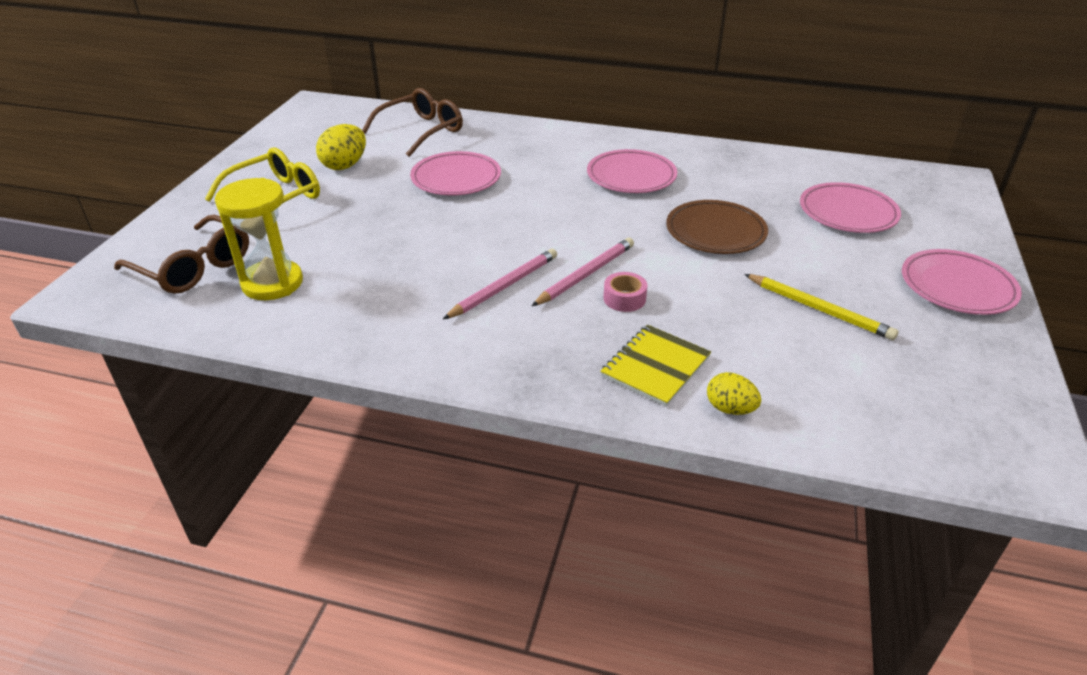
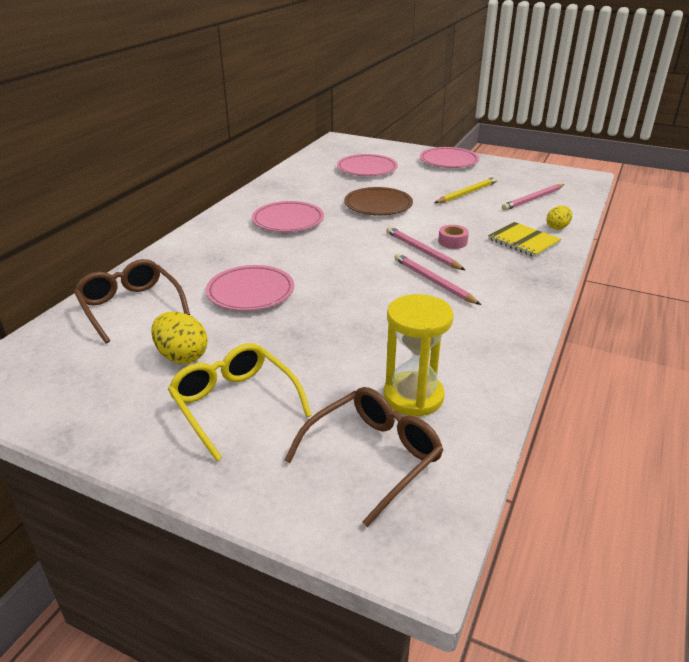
camera: 80 degrees left, 5 degrees down
none -> pink pencil [502,184,564,211]

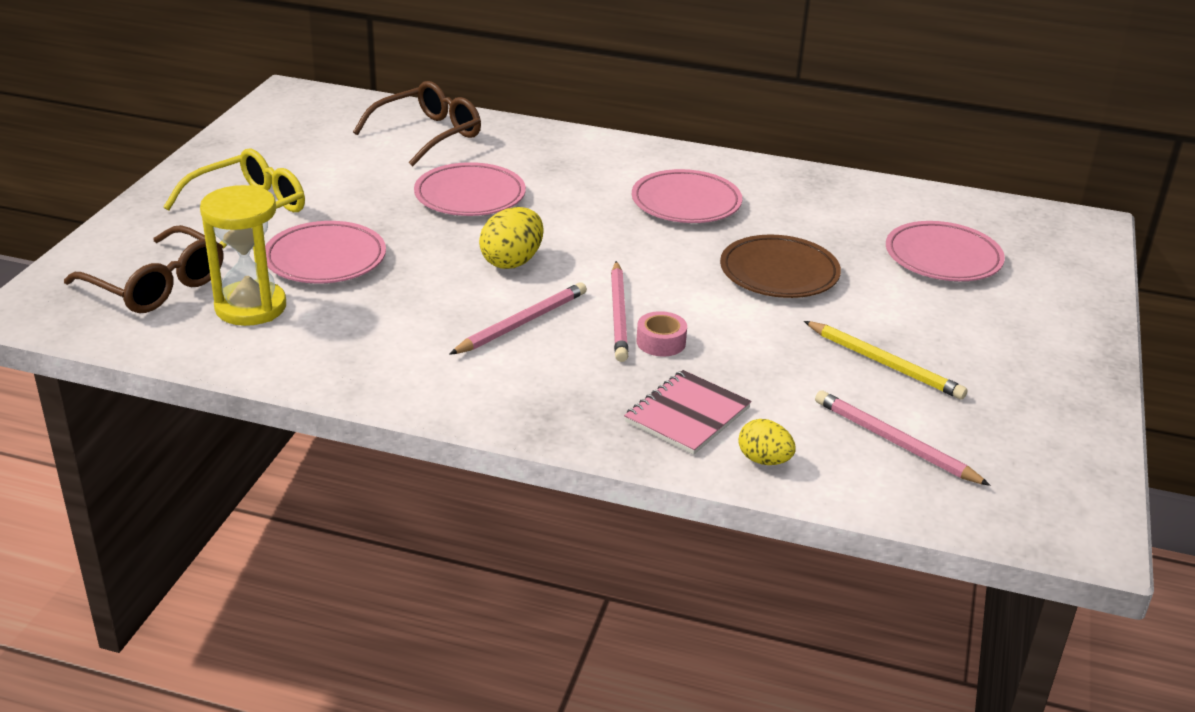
camera: 80 degrees right, 0 degrees up
yellow egg [151,312,208,364] -> yellow egg moved to [479,207,544,269]
pink pencil [386,227,465,270] -> pink pencil turned 135 degrees clockwise [611,261,628,362]
pink plate [420,147,479,168] -> pink plate moved to [265,221,386,283]
yellow notebook [488,222,562,257] -> pink notebook [624,370,751,455]

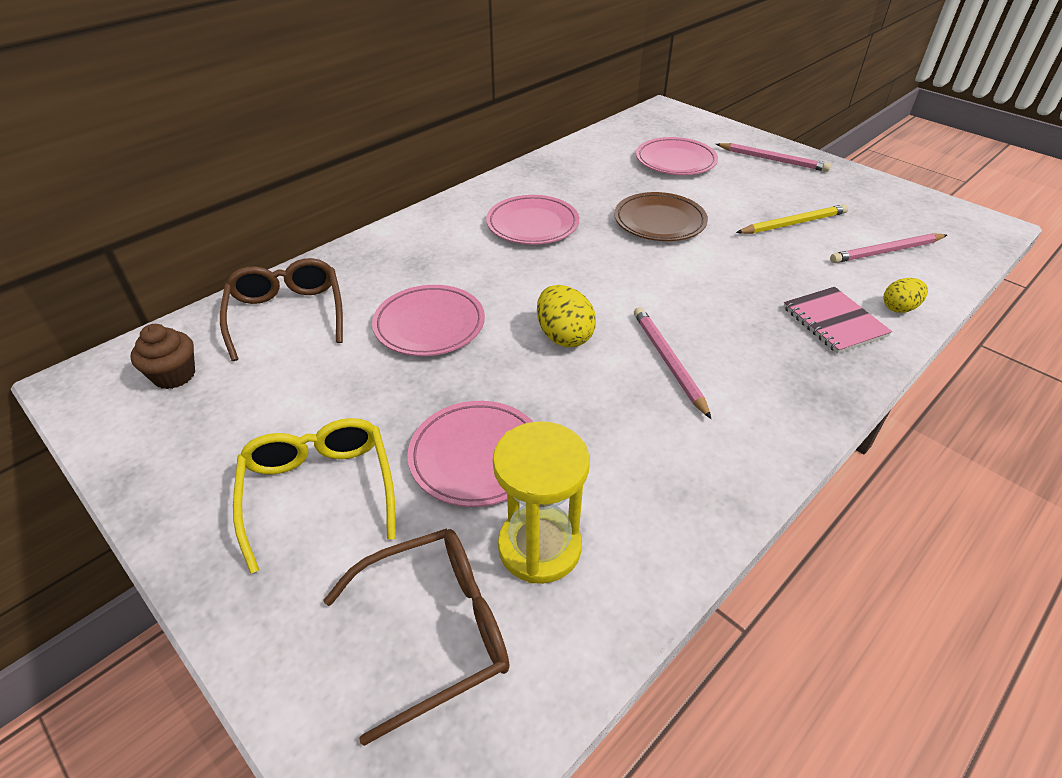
camera: 60 degrees left, 10 degrees up
pink pencil [611,261,628,362] -> pink pencil moved to [716,143,831,172]
pink tape [636,311,687,356] -> none
none -> brown cupcake [131,324,195,389]

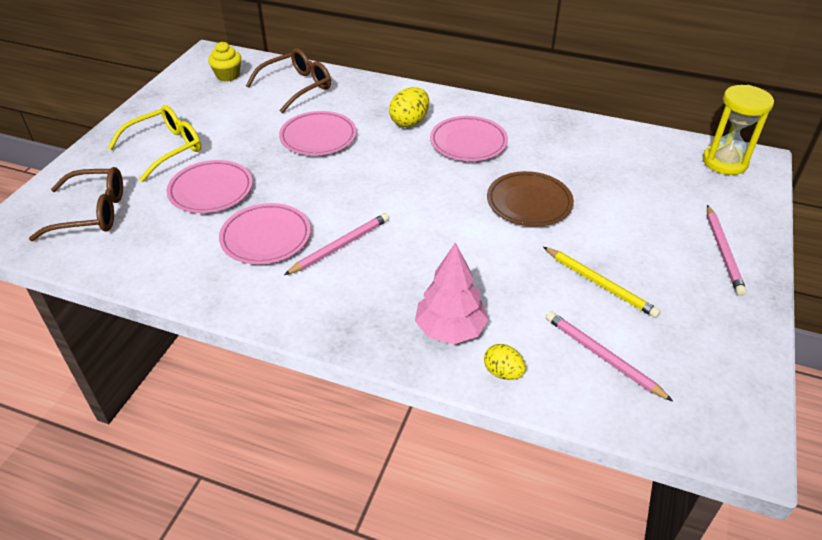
camera: 65 degrees right, 0 degrees up
brown cupcake [131,324,195,389] -> yellow cupcake [208,42,241,82]
brown glasses [323,528,510,746] -> brown glasses turned 45 degrees counterclockwise [29,167,123,241]
yellow hourglass [493,421,590,584] -> yellow hourglass moved to [703,85,774,175]
yellow egg [537,285,596,347] -> yellow egg moved to [389,87,429,127]
pink plate [636,137,718,175] -> pink plate moved to [219,203,311,264]
pink notebook [783,287,892,354] -> pink tree [415,242,489,344]

